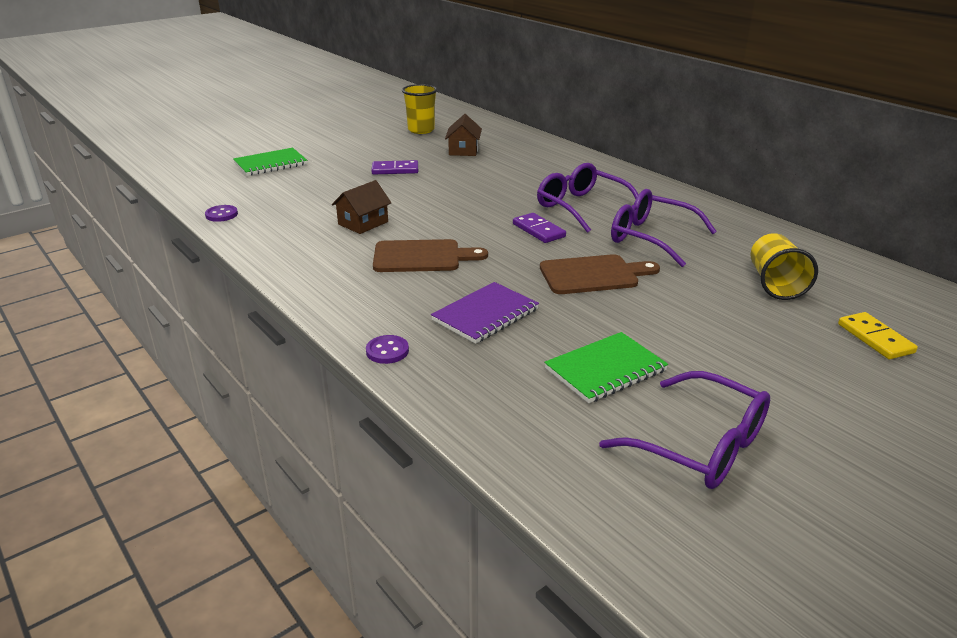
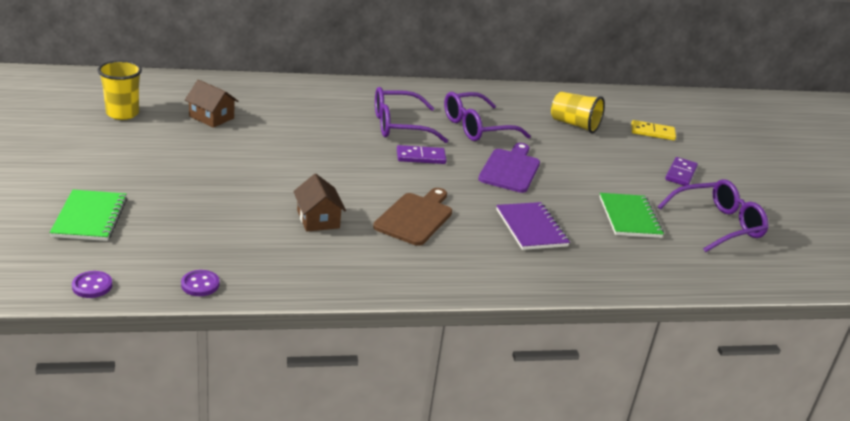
camera: 65 degrees left, 0 degrees up
purple button [366,335,409,364] -> purple button moved to [72,271,112,298]
purple domino [371,160,418,175] -> purple domino moved to [665,157,698,186]
brown cutting board [540,254,660,294] -> purple cutting board [478,143,540,193]

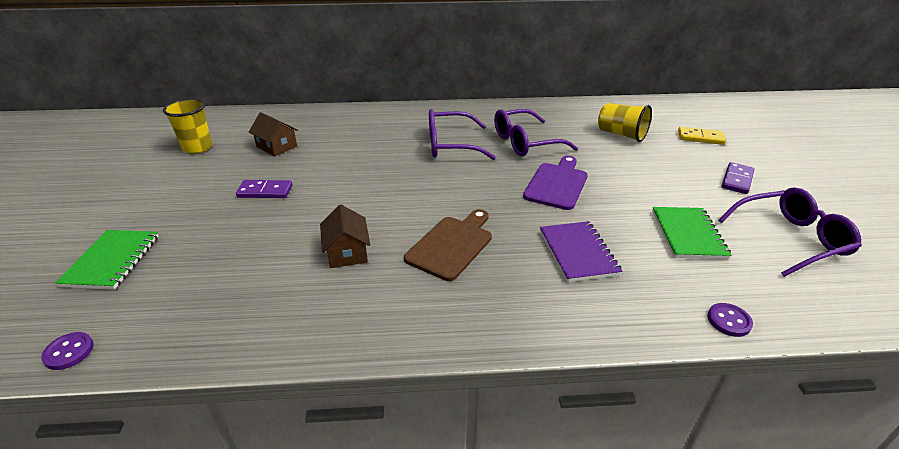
camera: 10 degrees right, 5 degrees up
purple button [181,270,219,296] -> purple button moved to [707,303,753,337]
purple domino [397,145,447,164] -> purple domino moved to [236,180,292,198]

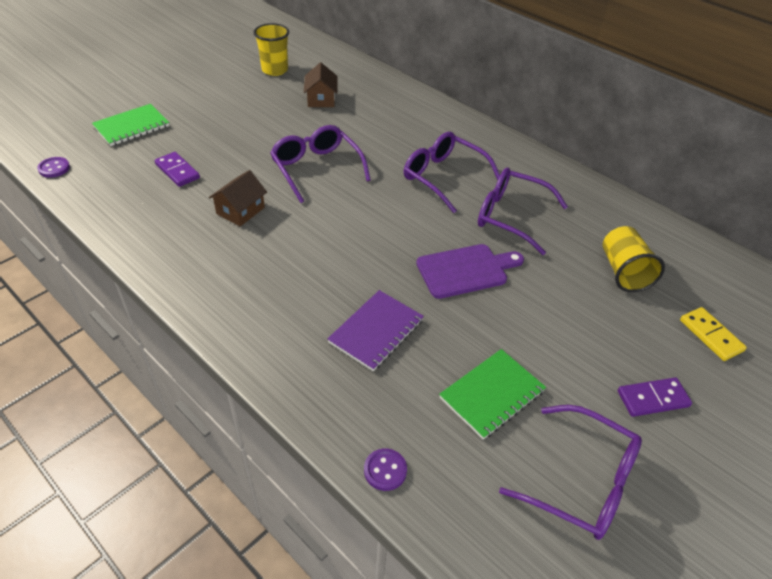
camera: 45 degrees right, 10 degrees up
purple domino [236,180,292,198] -> purple domino moved to [155,152,200,187]
brown cutting board [404,209,492,281] -> none
none -> purple glasses [270,125,371,203]

